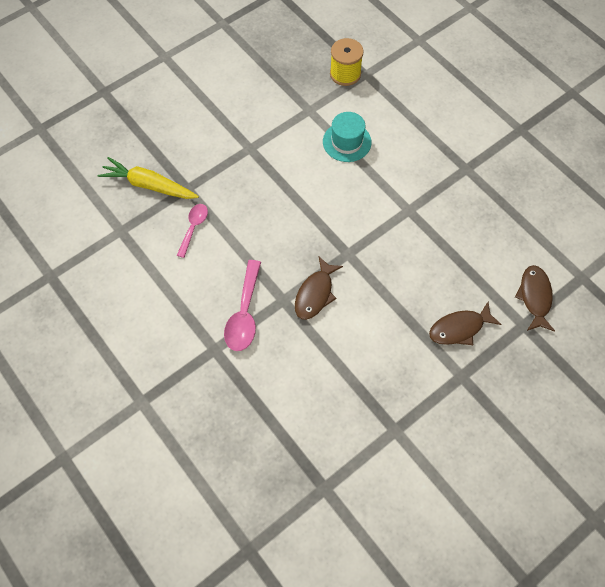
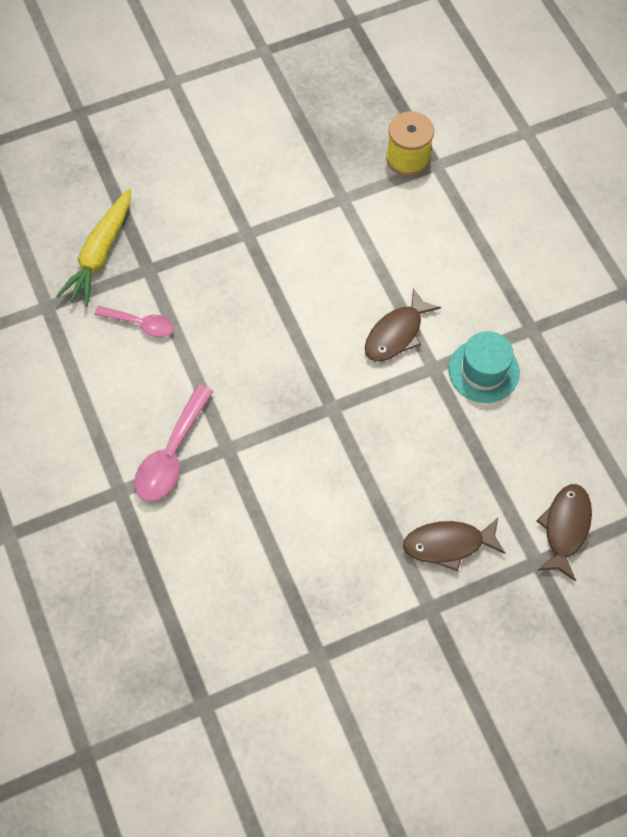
camera: 15 degrees right, 0 degrees up
yellow carrot [98,157,199,199] -> yellow carrot turned 105 degrees counterclockwise [56,188,131,307]
pink spoon [177,204,208,258] -> pink spoon turned 75 degrees clockwise [95,306,174,337]
brown fish [295,257,343,320] -> brown fish moved to [365,288,441,361]
turquoise hat [323,112,371,162] -> turquoise hat moved to [448,331,520,403]

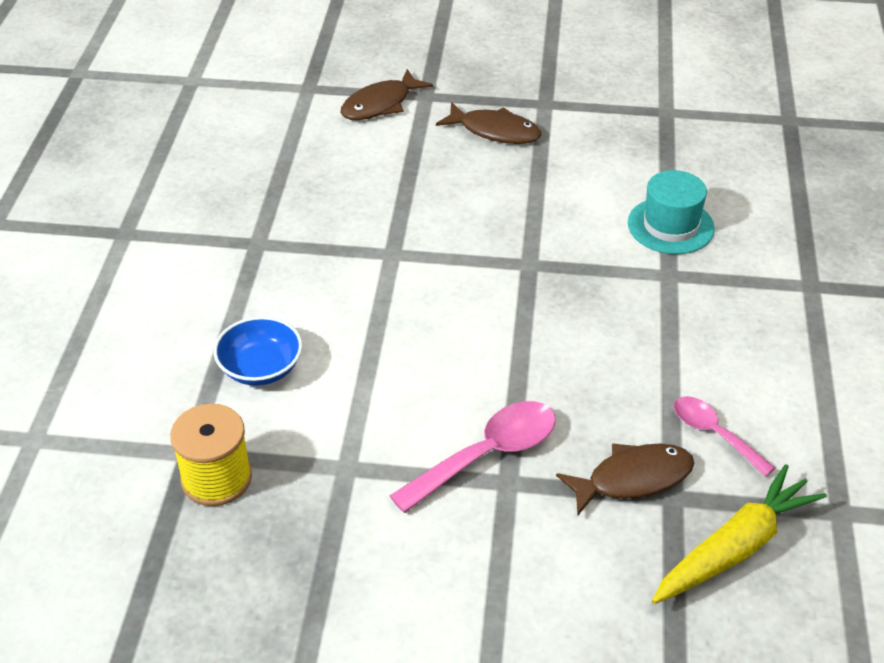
camera: 150 degrees left, 20 degrees down
pink spoon [134,385,214,502] -> pink spoon moved to [390,401,556,513]
brown fish [365,288,441,361] -> brown fish moved to [556,443,695,515]
turquoise hat [448,331,520,403] -> turquoise hat moved to [628,170,715,254]
none -> blue bowl [214,316,302,386]

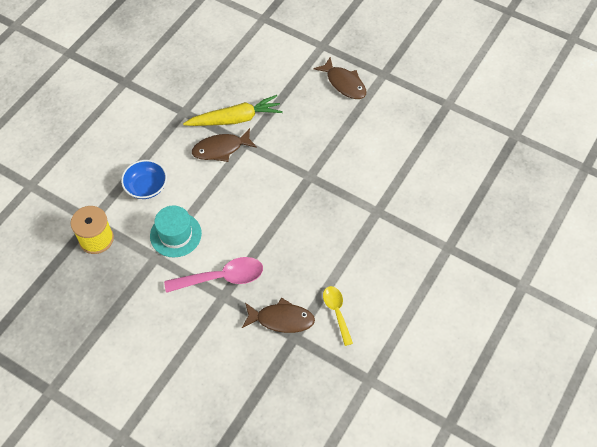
camera: 25 degrees right, 15 degrees up
brown fish [340,69,433,120] -> brown fish moved to [192,128,257,162]
turquoise hat [628,170,715,254] -> turquoise hat moved to [150,205,202,258]
yellow carrot [652,464,827,604] -> yellow carrot moved to [183,95,283,126]
pink spoon [674,396,775,477] -> yellow spoon [323,286,353,346]

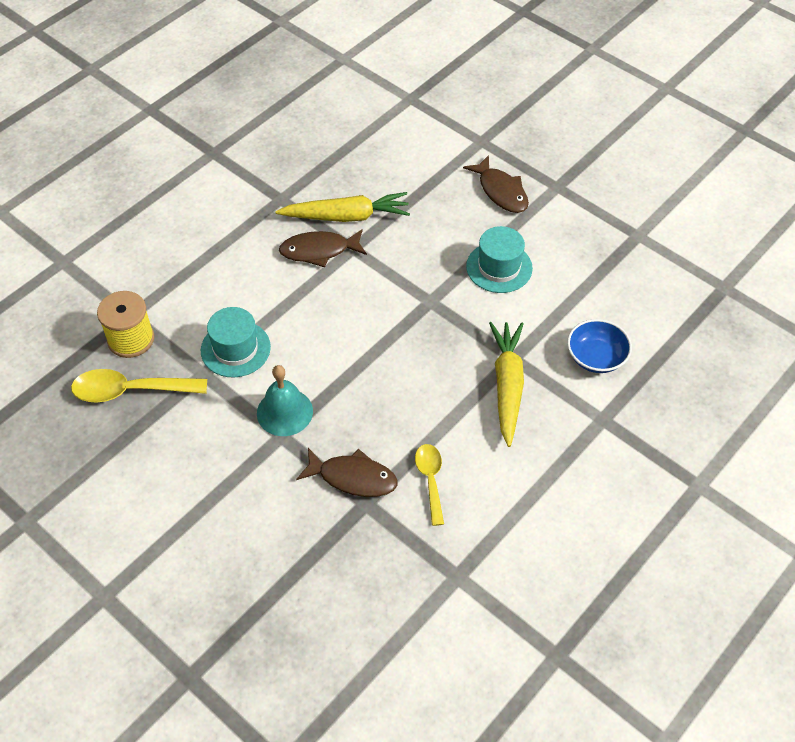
camera: 10 degrees right, 5 degrees down
blue bowl [121,160,167,199] -> blue bowl moved to [567,319,632,373]
pink spoon [164,257,263,293] -> turquoise bell [257,365,313,436]
none -> yellow spoon [71,369,207,402]
none -> turquoise hat [466,226,533,293]
none -> yellow carrot [489,322,524,447]

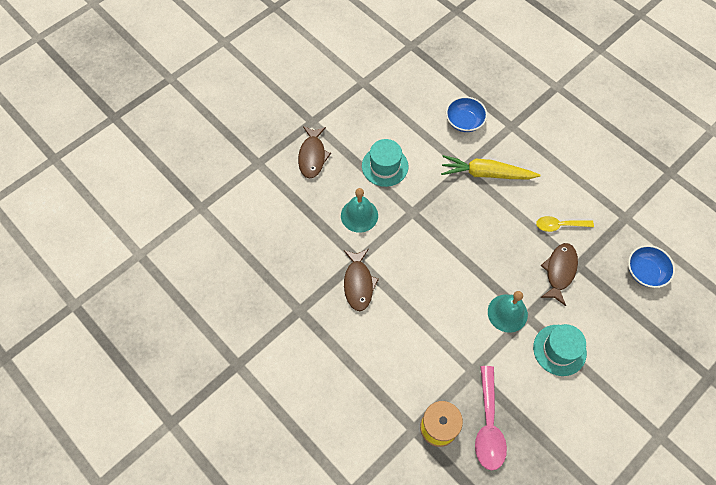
camera: 85 degrees left, 10 degrees up
yellow spoon [71,369,207,402] -> pink spoon [475,366,507,470]
turquoise hat [201,307,271,377] -> turquoise hat moved to [533,324,587,376]
yellow carrot [275,192,410,222] -> none
brown fish [463,155,529,213] -> brown fish turned 120 degrees clockwise [298,126,331,179]
none -> turquoise bell [341,188,378,232]
none -> blue bowl [628,245,675,288]

